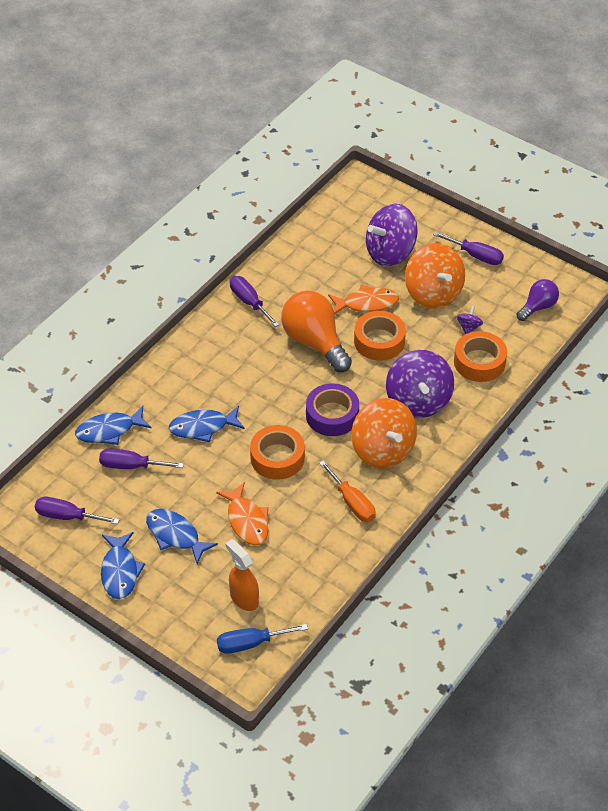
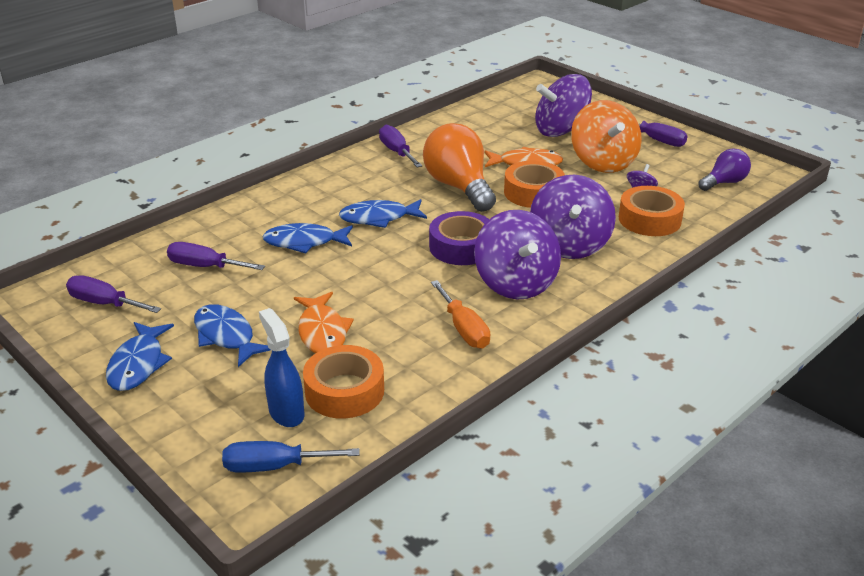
camera: 10 degrees right, 15 degrees down
blue fish [75,406,152,445] -> blue fish moved to [339,199,427,228]
orange spray bottle [225,539,259,611] -> blue spray bottle [259,308,304,427]
orange tape [250,425,305,480] -> orange tape moved to [303,345,384,418]
orange spinning top [351,398,417,468] -> purple spinning top [474,210,561,299]

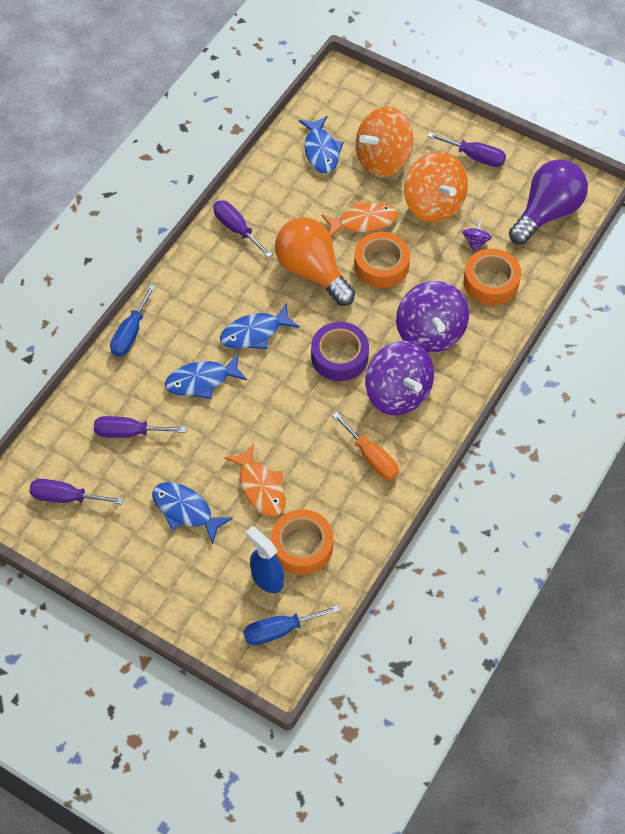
camera: 15 degrees left, 25 degrees up
blue fish [106,322,174,391] -> blue fish moved to [299,116,344,173]
purple spinning top [535,74,592,137] -> orange spinning top [356,107,413,177]
purple light bulb [698,148,751,191] -> purple light bulb [509,159,588,245], size x1.77
none -> blue screwdriver [110,284,156,357]

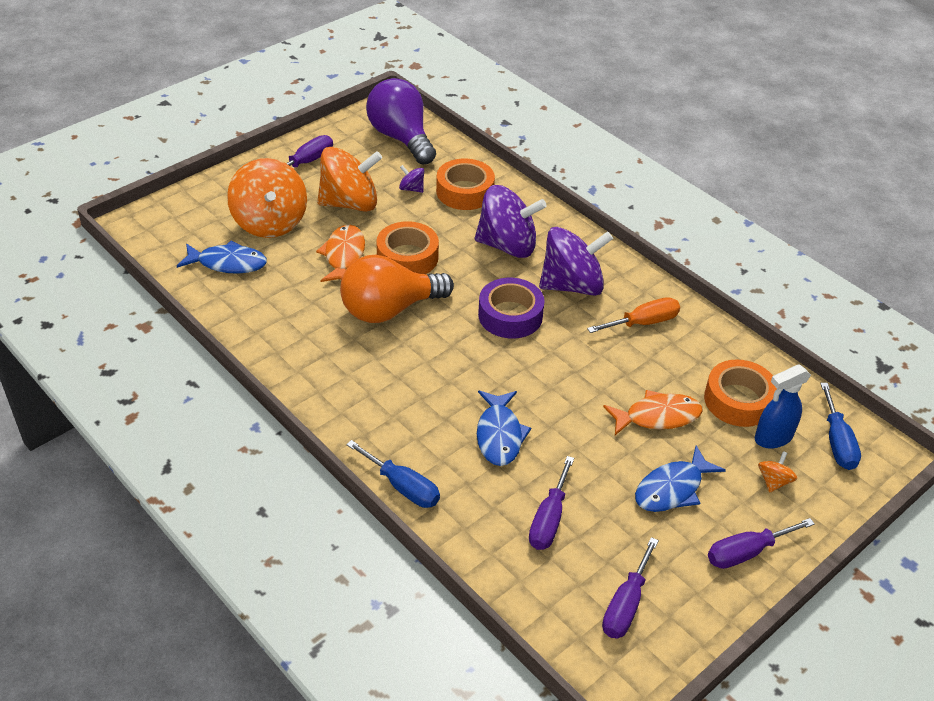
camera: 75 degrees left, 15 degrees down
purple screwdriver [213,200,273,258] -> purple screwdriver moved to [708,518,815,569]
blue fish [220,303,300,349] -> none
none -> orange spinning top [758,451,797,492]

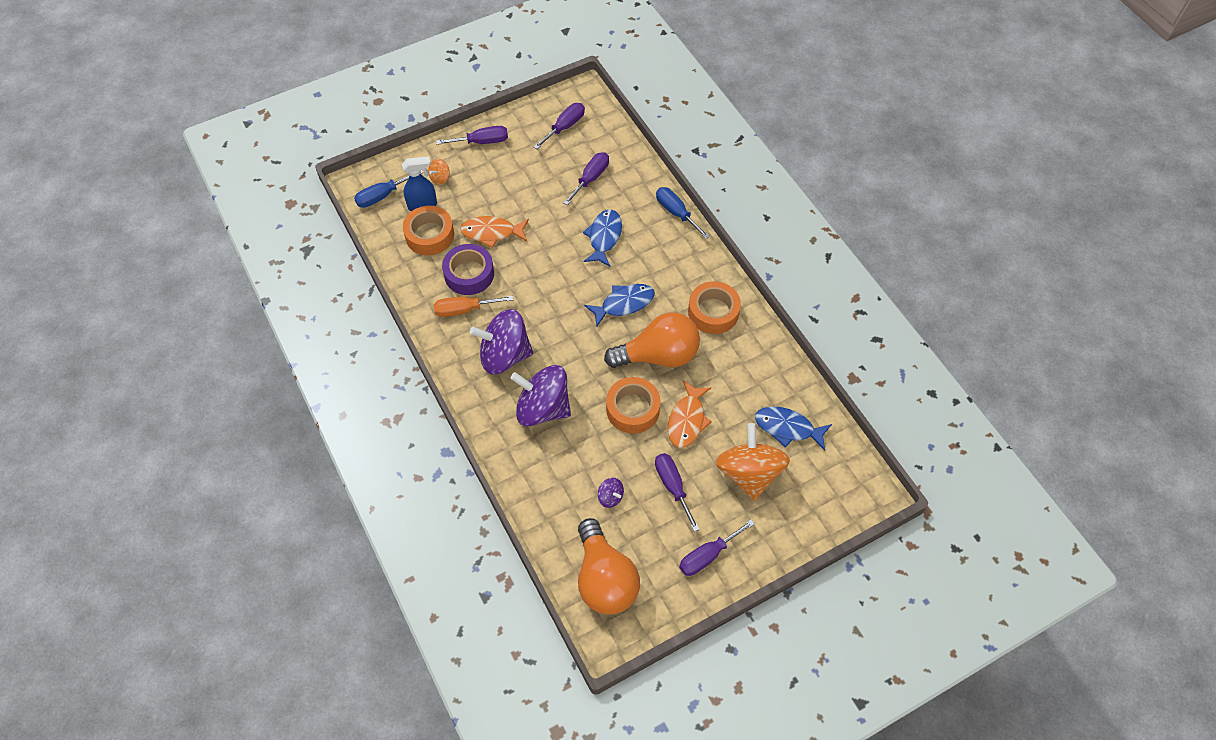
camera: 165 degrees left, 15 degrees up
orange spinning top [317,147,382,212] -> purple screwdriver [655,453,700,532]
purple light bulb [366,78,436,164] -> orange light bulb [578,518,640,615]
orange tape [436,159,495,210] -> orange tape moved to [688,281,741,334]
purple tape [478,278,545,339] -> purple tape moved to [442,244,494,295]
blue fish [635,445,726,512] -> blue fish moved to [584,284,655,327]
blue screwdriver [820,383,861,470] -> blue screwdriver turned 135 degrees counterclockwise [354,170,423,208]

